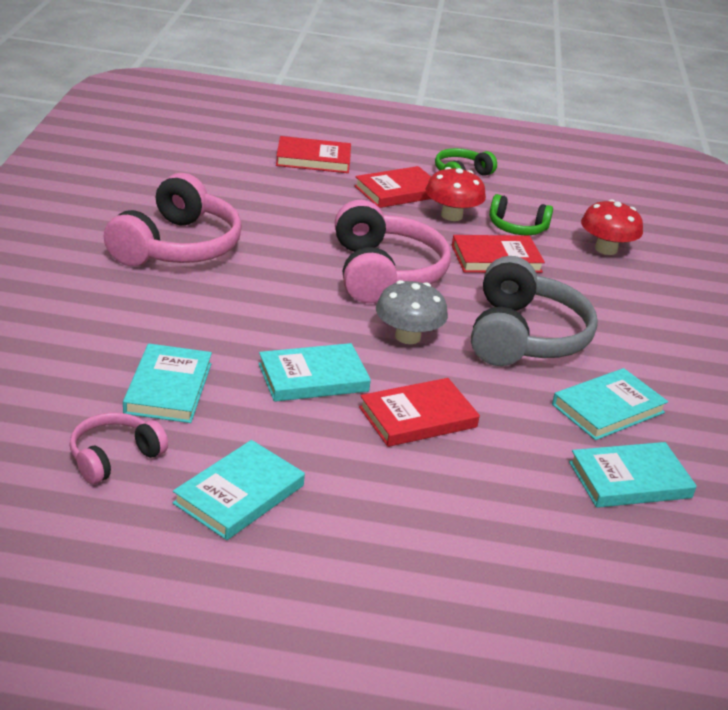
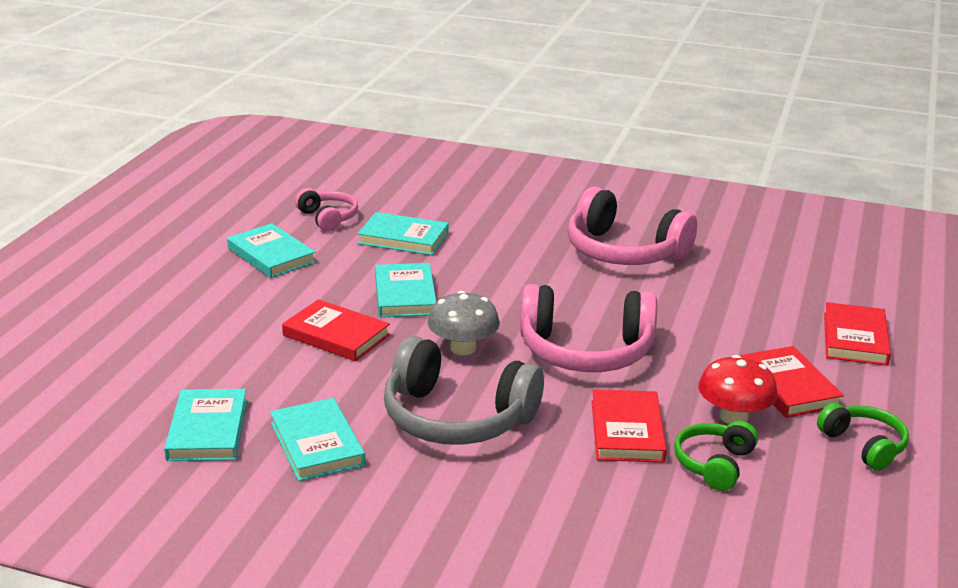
camera: 105 degrees right, 5 degrees down
red book [359,378,480,447] -> red book turned 45 degrees counterclockwise [282,299,390,361]
red mushroom [581,199,643,255] -> none

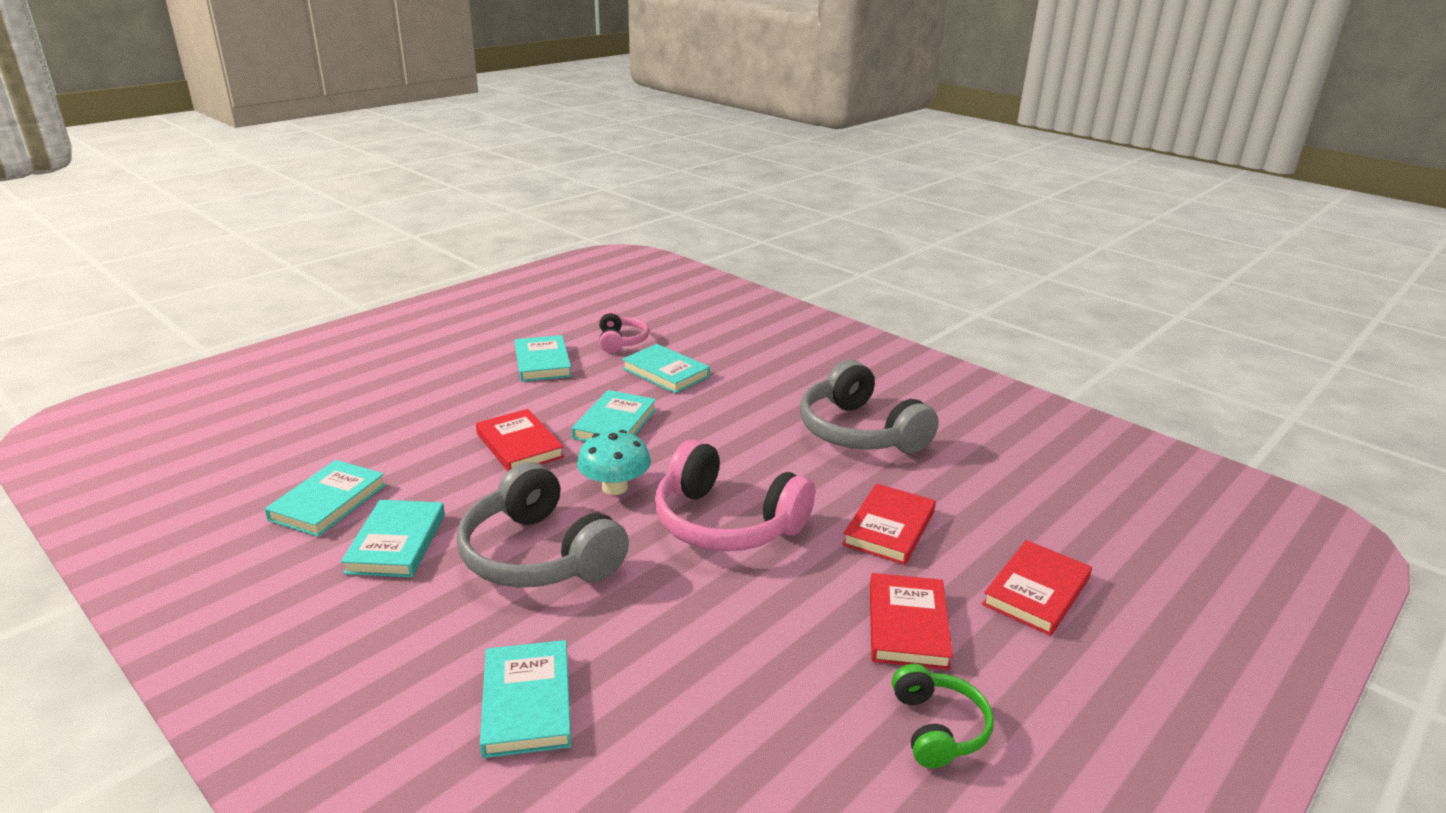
camera: 25 degrees right, 0 degrees up
grey mushroom [427,291,500,355] -> turquoise mushroom [577,430,651,495]
pink headphones [568,187,697,265] -> grey headphones [800,360,939,454]
red book [592,389,667,463] -> red book moved to [842,483,936,565]
green headphones [674,421,758,491] -> none
red mushroom [698,355,778,424] -> none
none -> turquoise book [480,640,571,758]

